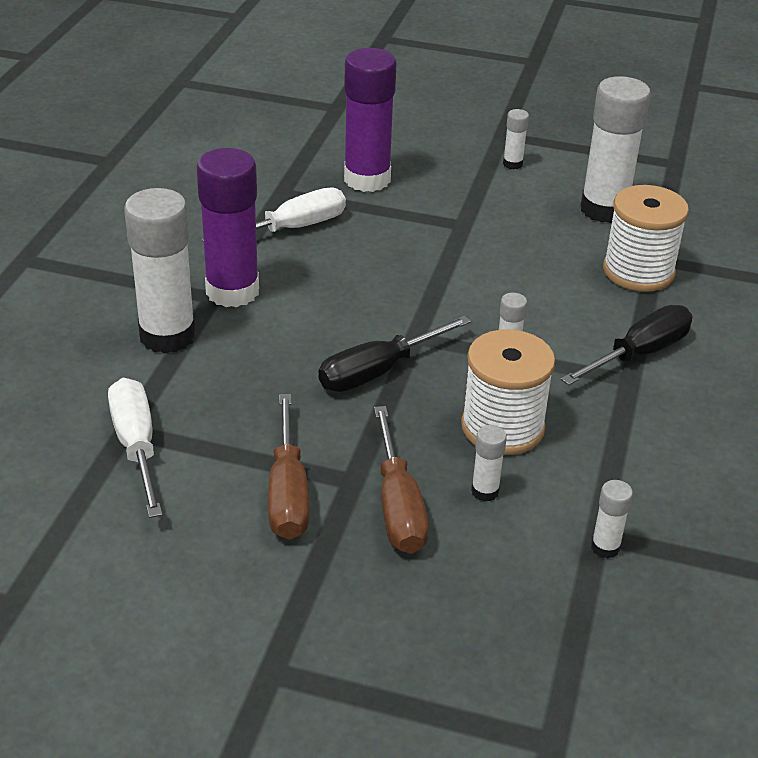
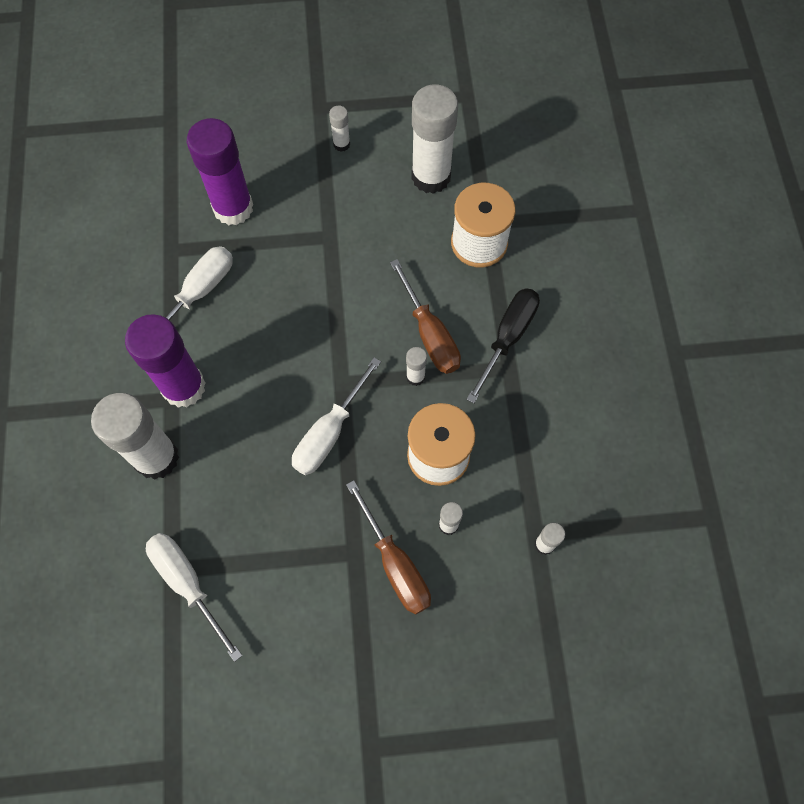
camera: 20 degrees left, 30 degrees up
brown screwdriver [268,394,309,540] -> brown screwdriver moved to [390,259,461,374]
black screwdriver [318,316,471,392] -> white screwdriver [292,357,381,475]

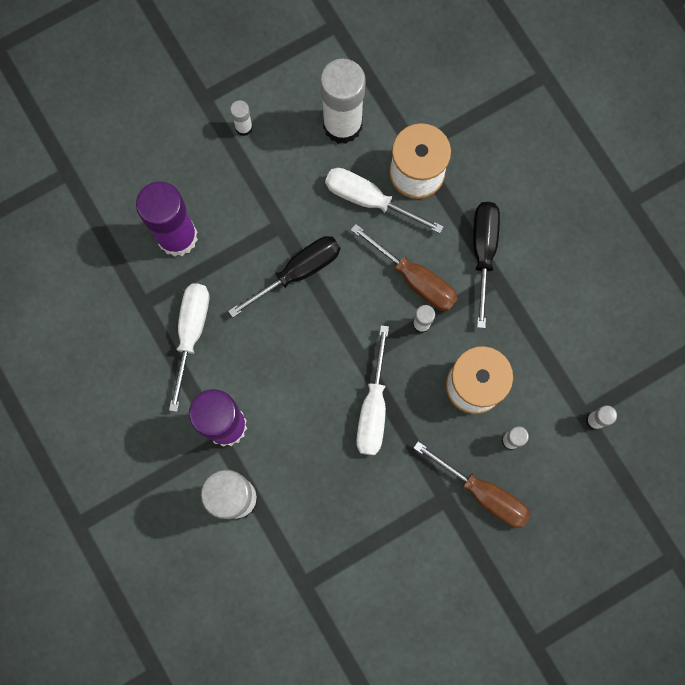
camera: 25 degrees left, 10 degrees up
white screwdriver [146,533,243,662] -> white screwdriver moved to [325,168,444,233]
none -> black screwdriver [228,236,340,317]

